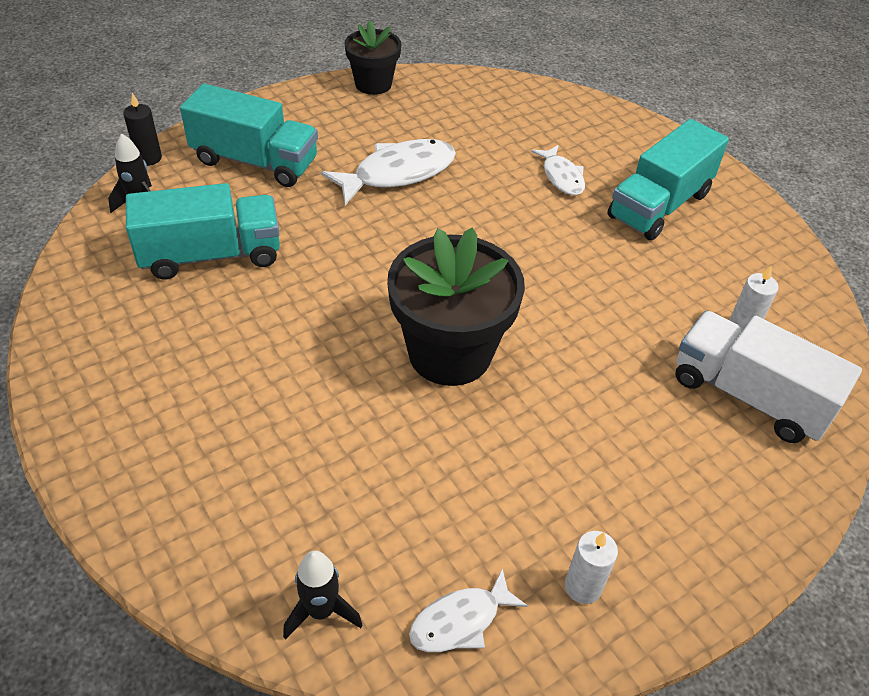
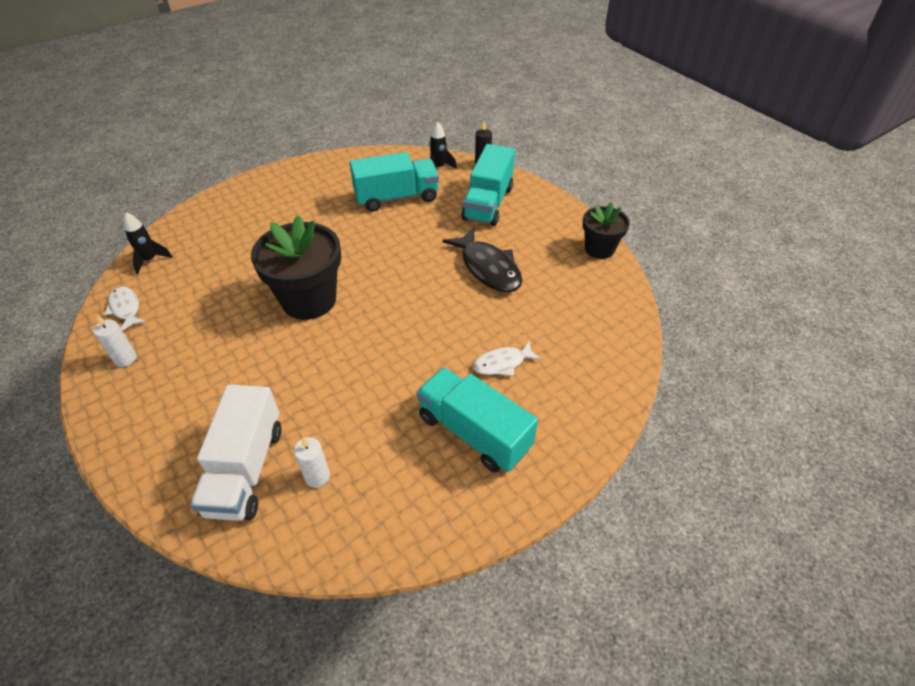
camera: 90 degrees right, 0 degrees up
turquoise truck [126,183,280,279] -> turquoise truck turned 90 degrees counterclockwise [349,152,439,211]
white fish [321,139,456,205] -> black fish [443,227,522,292]
white truck [675,311,862,443] -> white truck turned 150 degrees clockwise [190,385,281,521]

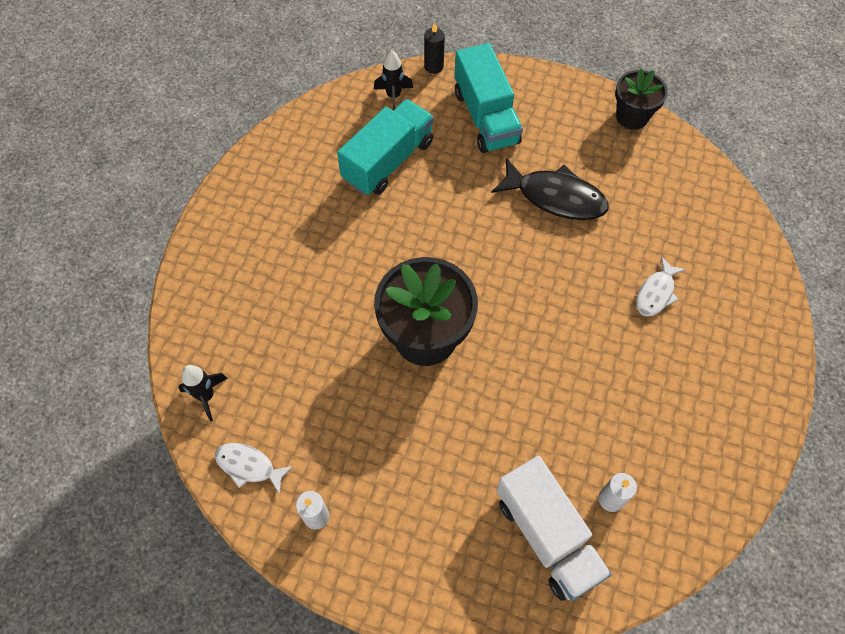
camera: 35 degrees left, 15 degrees up
turquoise truck [417,367,538,472] -> none

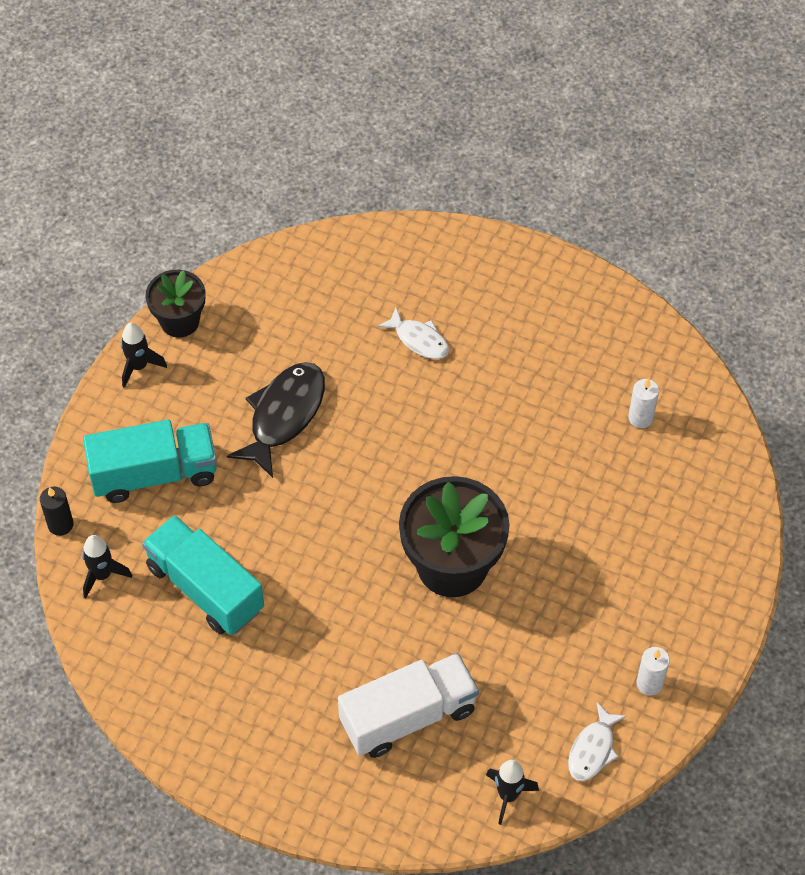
camera: 85 degrees left, 5 degrees down
white truck [496,456,612,601] -> white truck moved to [338,653,479,758]
none -> black rocket [121,323,167,388]

